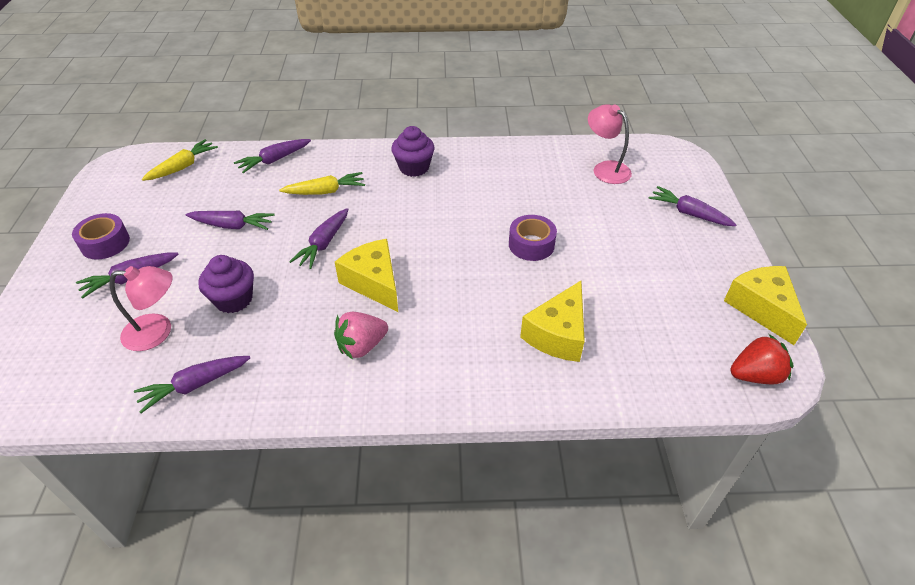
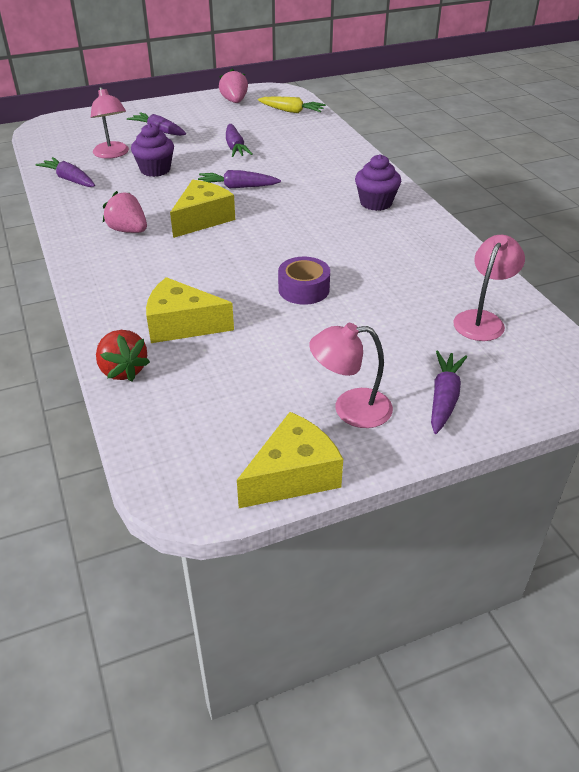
camera: 70 degrees right, 5 degrees down
purple tape [72,213,130,260] -> none
purple carrot [234,139,311,173] -> none
yellow carrot [279,172,365,195] -> none
red strawberry [730,334,794,384] -> red strawberry moved to [96,330,150,381]
none -> pink strawberry [219,69,248,103]
none -> pink lamp [309,323,393,428]

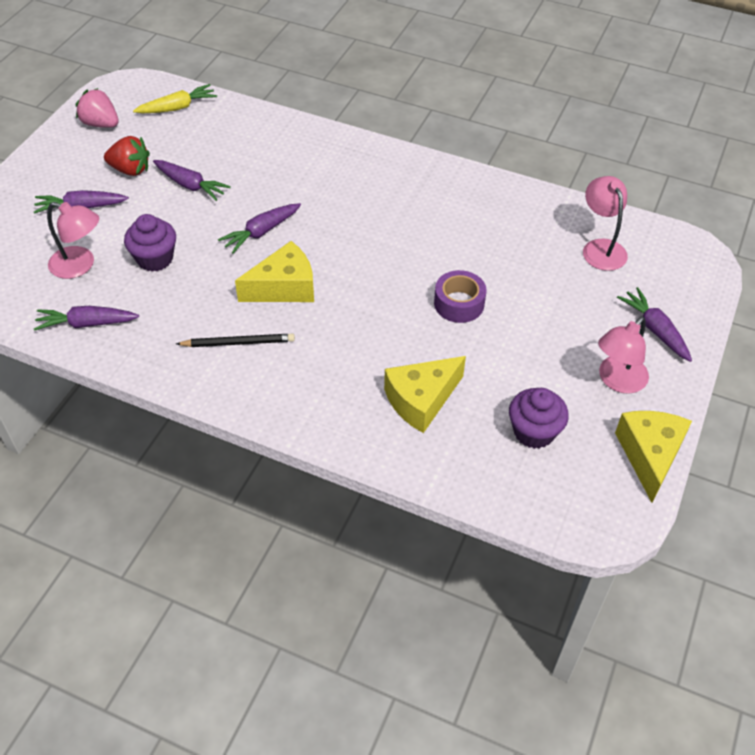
camera: 45 degrees left, 10 degrees up
red strawberry [96,330,150,381] -> red strawberry moved to [104,136,150,176]
pink strawberry [103,191,147,233] -> black pencil [176,334,295,347]
yellow cheese [170,180,235,238] -> yellow cheese turned 75 degrees clockwise [235,241,314,302]
purple cupcake [355,154,401,211] -> purple cupcake moved to [509,388,569,449]

